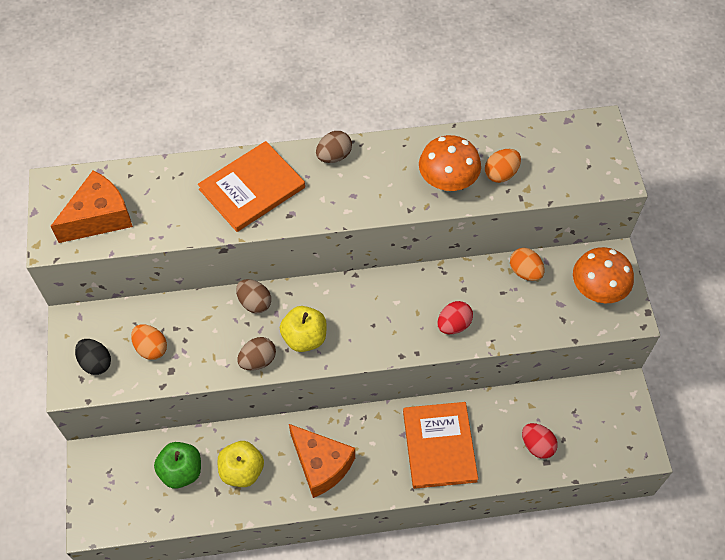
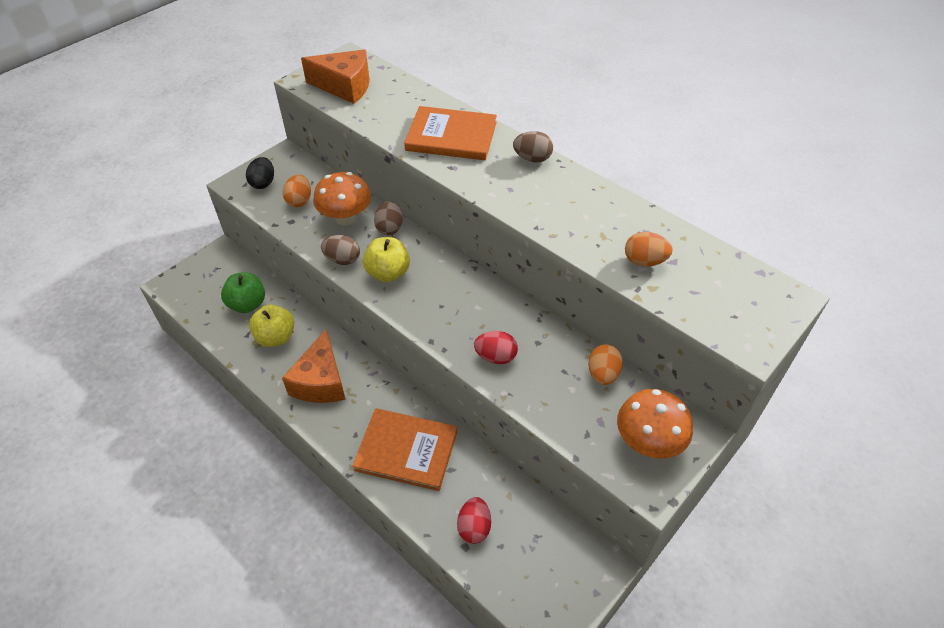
camera: 50 degrees right, 10 degrees down
orange book [403,402,478,489] -> orange book turned 60 degrees clockwise [352,408,457,491]
orange mushroom [419,135,481,191] -> orange mushroom moved to [313,172,371,226]

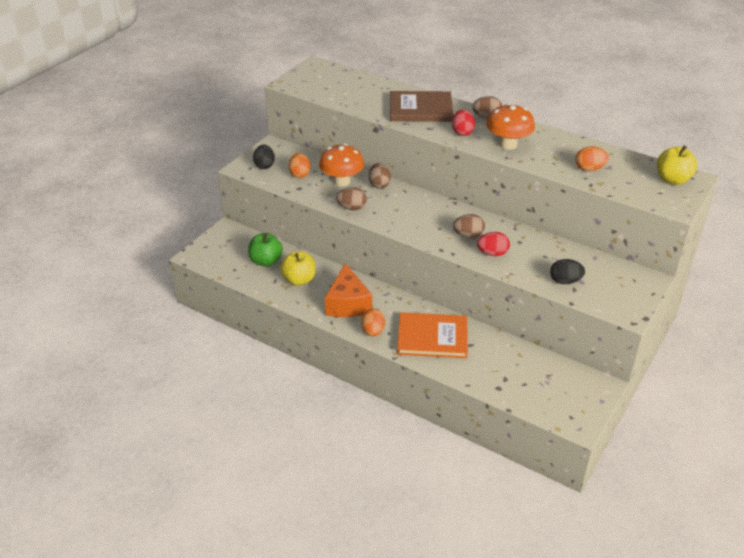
camera: 10 degrees left, 10 degrees down
orange cheese [301,49,370,104] -> none
yellow apple [363,237,410,282] -> yellow apple moved to [657,145,697,185]
orange book [404,106,497,160] -> brown book [390,91,454,122]
red egg [457,497,491,544] -> red egg moved to [452,110,475,136]
orange egg [588,345,623,385] -> orange egg moved to [361,309,385,336]
orange mushroom [617,389,693,459] -> orange mushroom moved to [486,103,535,150]
none -> brown egg [453,214,485,238]
none -> black egg [550,259,585,284]

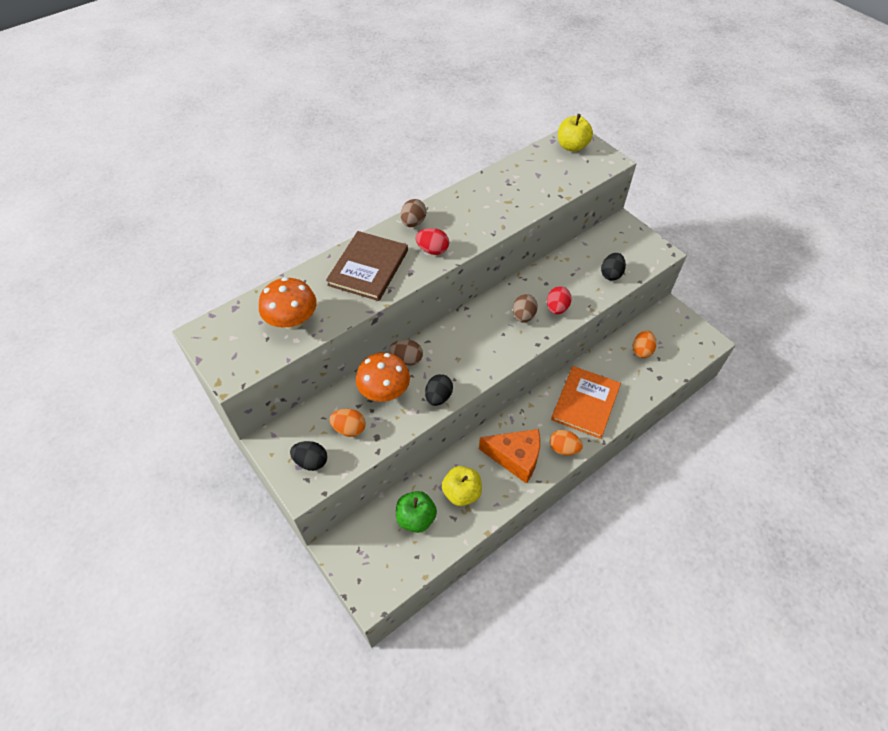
camera: 70 degrees left, 15 degrees up
brown egg [336,187,367,210] -> black egg [425,374,453,406]
orange mushroom [486,103,535,150] -> orange mushroom moved to [259,277,317,330]
orange egg [575,146,609,171] -> orange egg moved to [633,330,656,358]

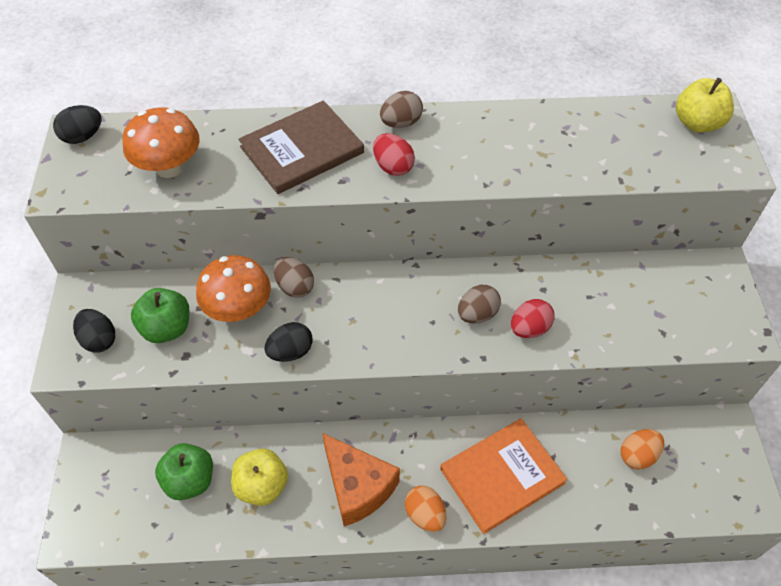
camera: 35 degrees right, 0 degrees up
orange egg [329,409,366,437] -> green apple [131,288,189,343]
black egg [601,253,626,281] -> black egg moved to [53,105,102,144]

